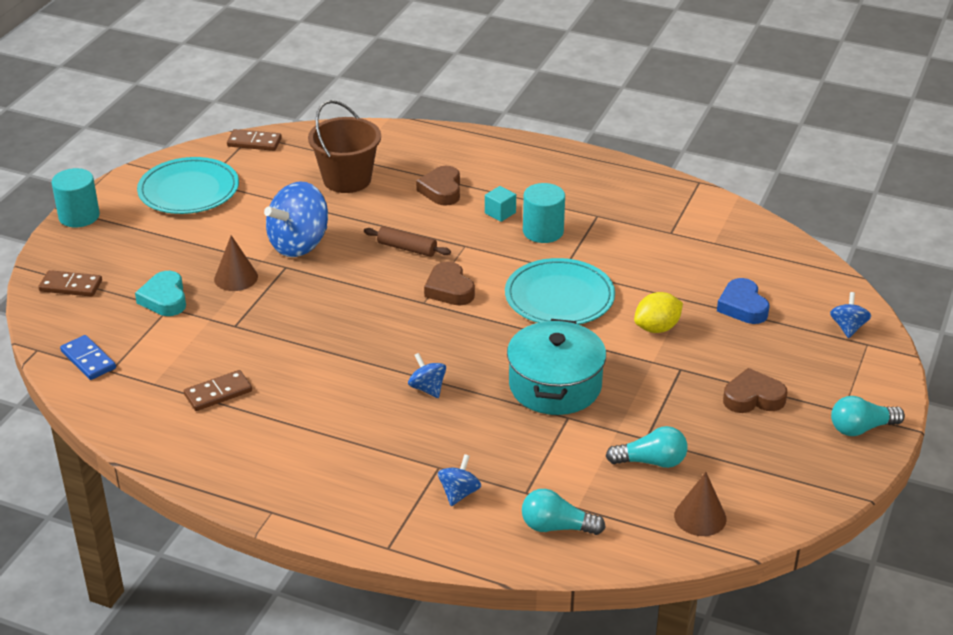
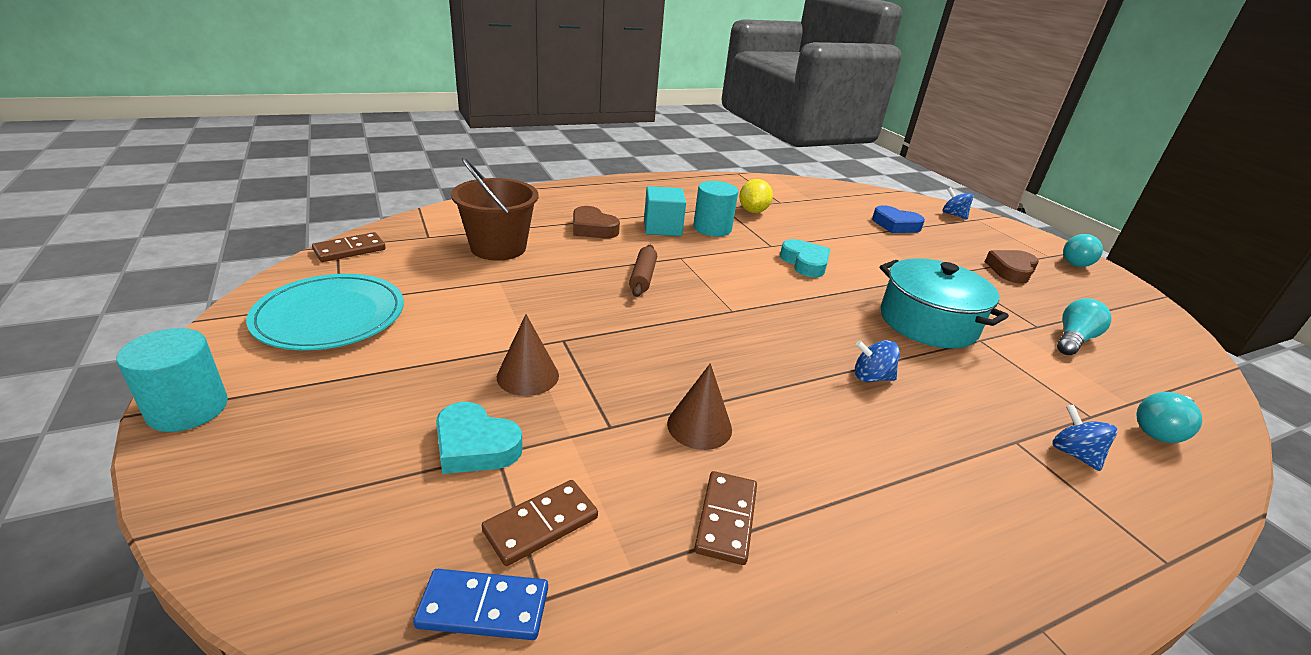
camera: 50 degrees left, 5 degrees down
brown domino [38,270,102,297] -> brown domino moved to [482,480,598,566]
blue spinning top [264,181,328,257] -> none
brown rolling pin [364,226,451,257] -> brown rolling pin turned 60 degrees counterclockwise [629,245,657,297]
brown heart [424,262,475,305] -> none
turquoise cube [485,186,516,222] -> turquoise cube [644,186,686,236], size x1.63
turquoise plate [505,258,615,325] -> turquoise heart [780,239,830,277]
yellow lemon [634,292,683,333] -> yellow lemon moved to [739,179,773,213]
brown cone [674,472,726,536] -> brown cone moved to [667,363,732,450]

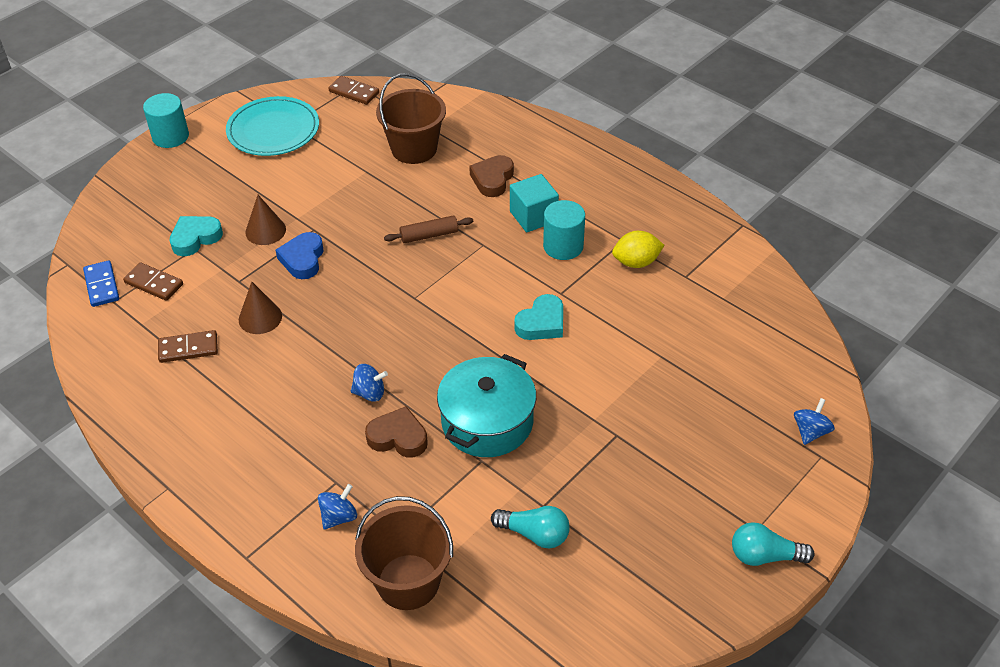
camera: 70 degrees right, 15 degrees up
turquoise heart [436,402,523,474] -> turquoise heart turned 45 degrees clockwise [169,216,223,256]
blue spinning top [855,340,900,382] -> blue spinning top turned 105 degrees clockwise [351,364,388,401]
blue heart [872,205,925,233] -> blue heart moved to [276,232,323,279]
brown heart [985,250,1039,284] -> brown heart moved to [365,406,428,458]
turquoise light bulb [1136,392,1202,443] -> brown bucket [355,496,453,610]

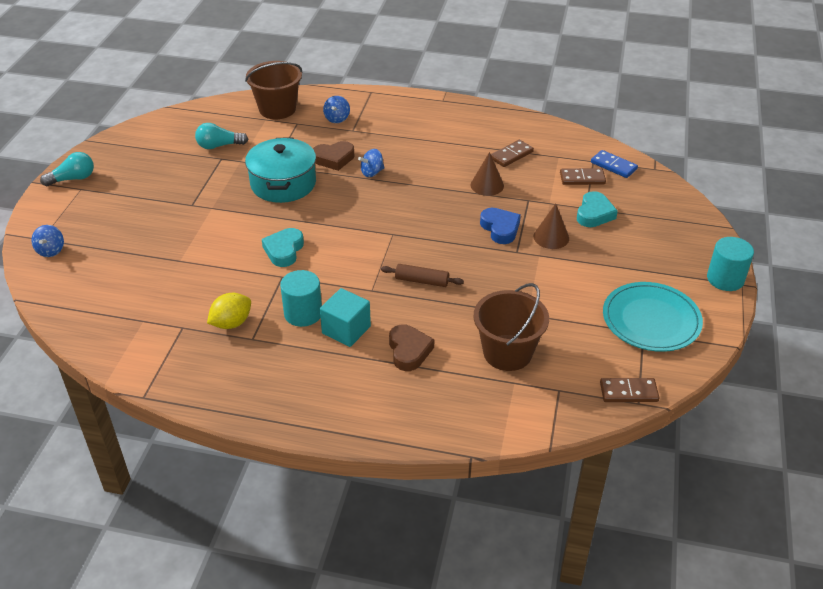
camera: 150 degrees right, 5 degrees down
brown rolling pin [384,216,473,243] -> brown rolling pin turned 60 degrees clockwise [381,264,464,287]

